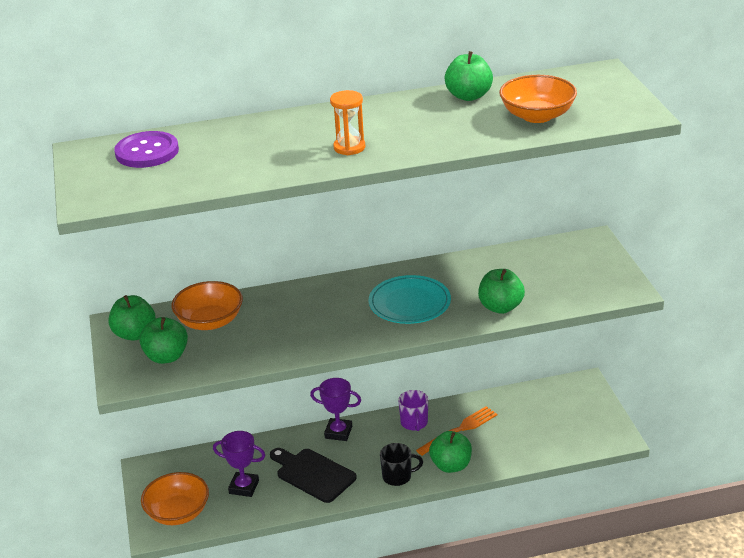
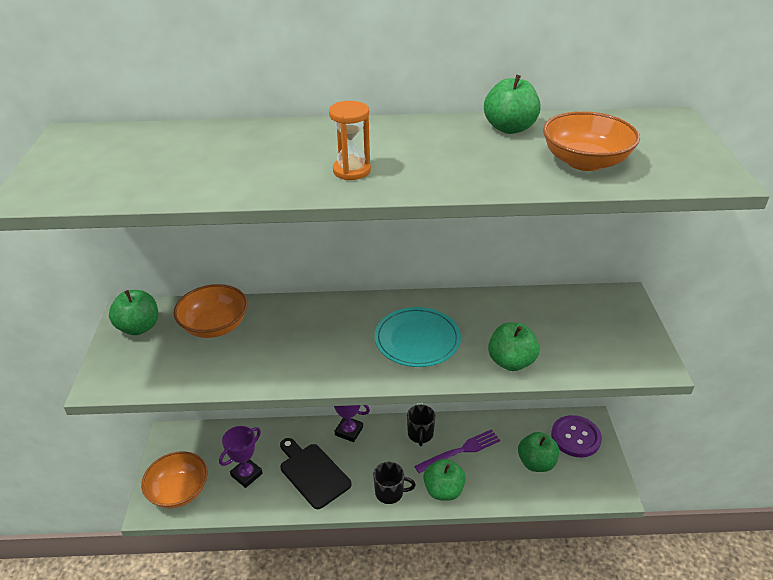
camera: 10 degrees right, 5 degrees up
purple button [114,131,179,168] -> purple button moved to [551,415,602,457]
green apple [139,317,188,364] -> green apple moved to [518,432,559,472]
purple trophy [213,431,265,497] -> purple trophy turned 75 degrees counterclockwise [219,426,263,488]
purple mug [398,390,428,431] -> black mug [407,405,435,446]
orange fork [416,406,497,456] -> purple fork [415,429,500,473]

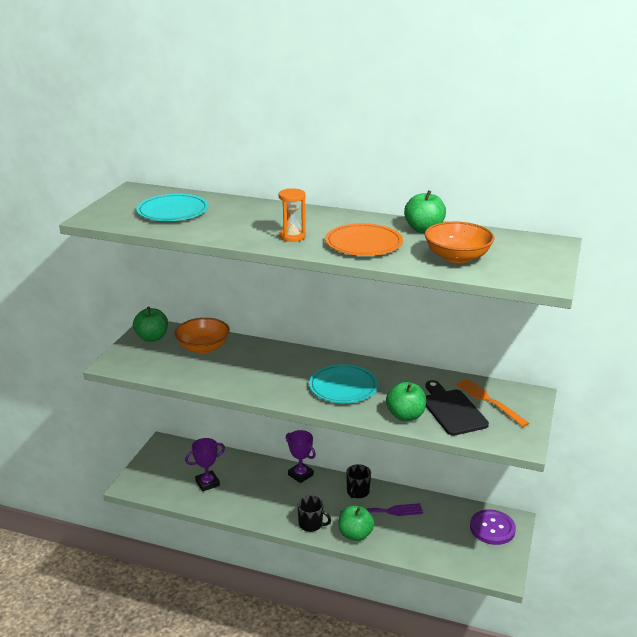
camera: 20 degrees right, 10 degrees down
orange bowl [141,451,208,508] -> none
black cutting board [280,438,352,509] -> black cutting board moved to [425,380,489,436]
green apple [518,432,559,472] -> none
none -> turquoise plate [136,194,209,221]
none -> orange plate [325,223,403,256]
none -> orange fork [455,379,529,427]

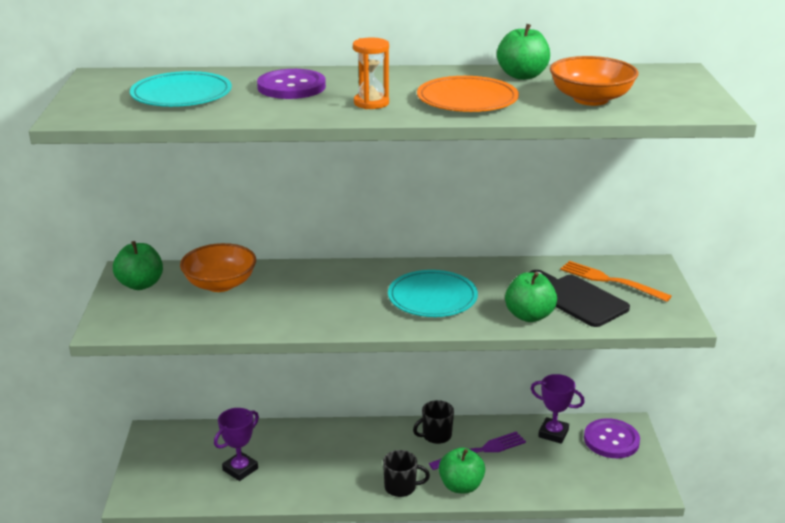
camera: 20 degrees left, 0 degrees up
purple trophy [286,430,316,483] -> purple trophy moved to [530,374,585,444]
black mug [346,464,371,498] -> black mug turned 60 degrees clockwise [413,400,454,444]
none -> purple button [257,69,326,99]

